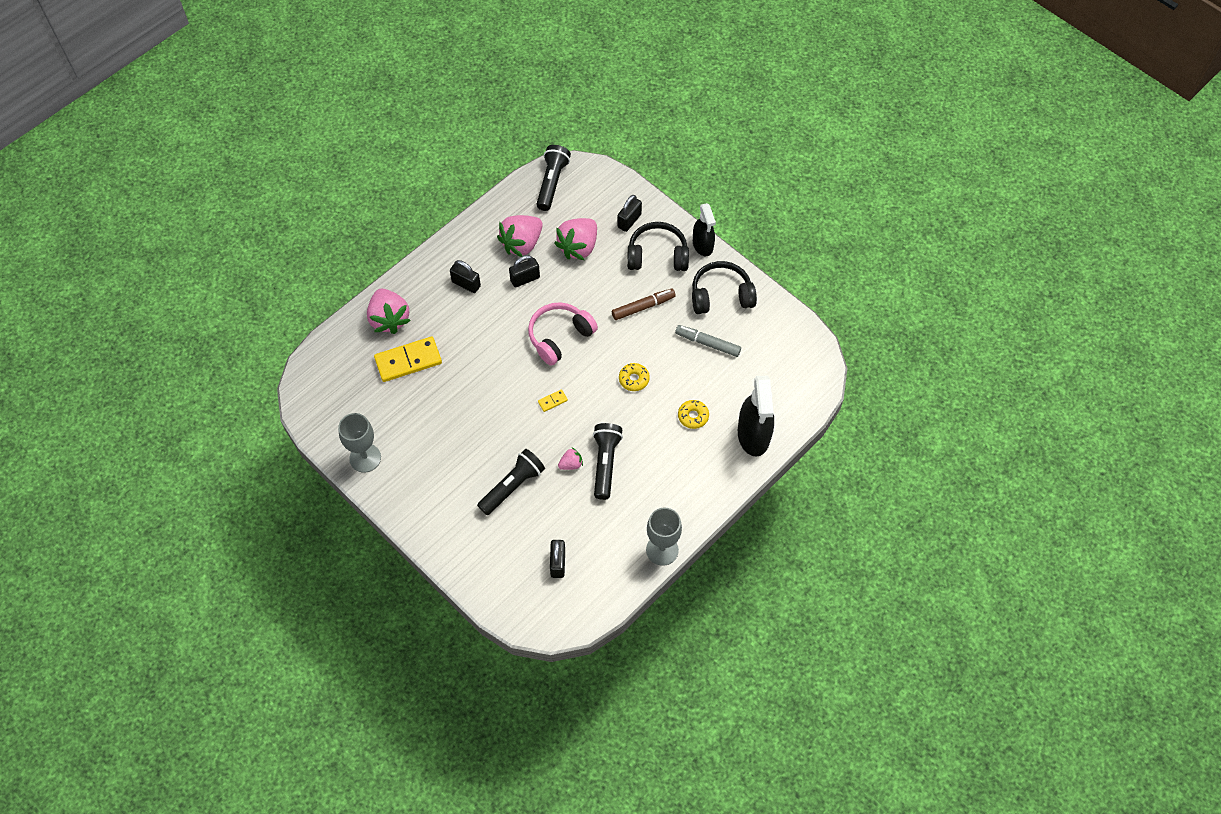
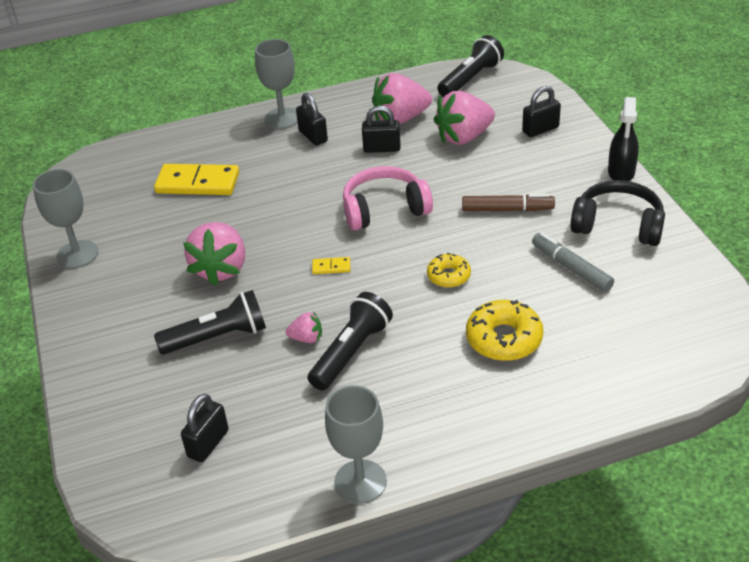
camera: 30 degrees right, 20 degrees down
pink strawberry [367,289,411,334] -> pink strawberry moved to [183,222,245,286]
black headphones [627,222,689,271] -> none
yellow donut [678,400,709,429] -> yellow donut [466,300,543,361], size x1.63
black spray bottle [738,375,774,456] -> none
none -> grey goblet [255,39,298,129]

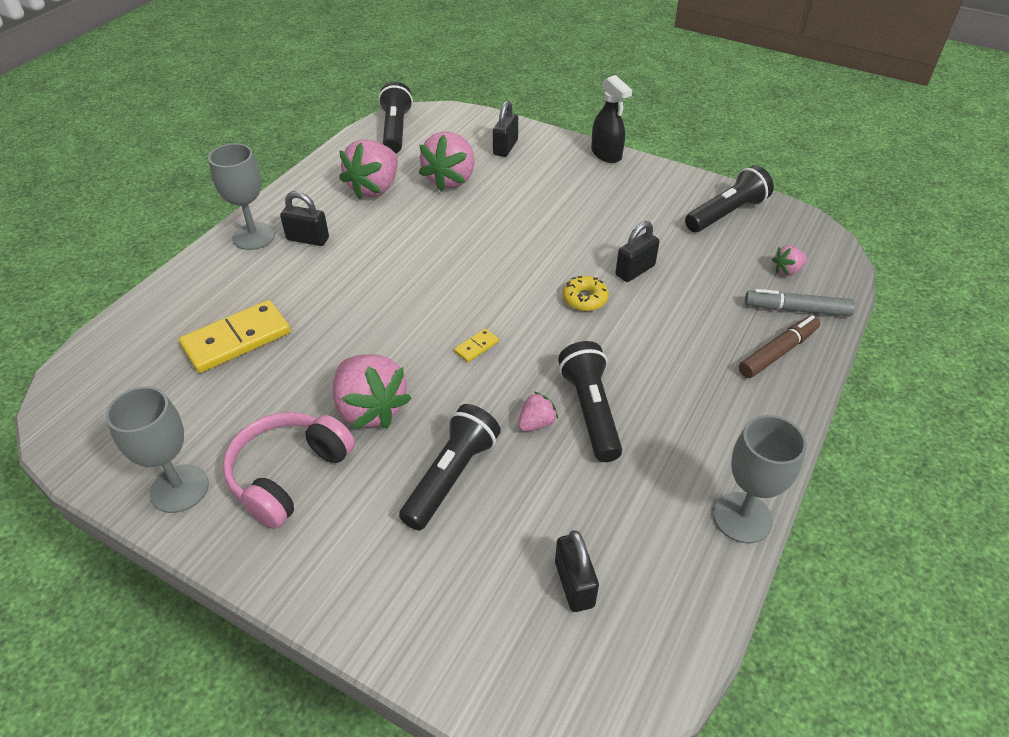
camera: 45 degrees left, 5 degrees up
pink headphones [343,166,433,230] -> pink headphones moved to [223,412,355,529]
black padlock [362,106,400,153] -> black padlock moved to [615,221,660,282]
brown marker [462,194,555,211] -> brown marker moved to [739,315,820,378]
yellow donut [466,300,543,361] -> none
grey marker [532,233,614,292] -> grey marker moved to [745,289,855,316]
black headphones [570,180,665,246] -> none
none -> black flashlight [685,165,774,232]
none -> pink strawberry [772,245,807,276]

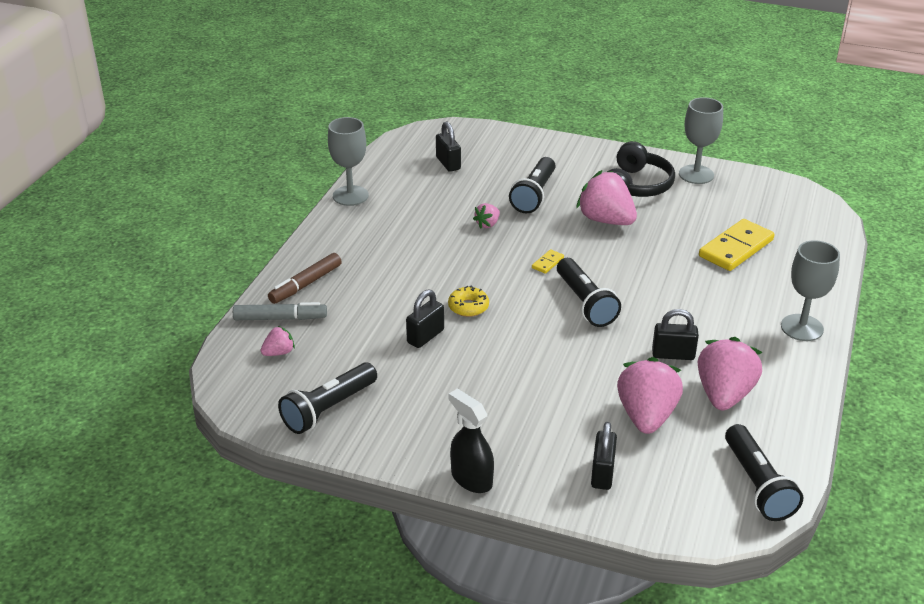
camera: 170 degrees right, 10 degrees down
pink headphones [223,412,355,529] -> black headphones [607,141,675,197]
black padlock [280,191,329,246] -> black padlock moved to [652,309,699,360]
black flashlight [558,341,622,462] -> black flashlight moved to [557,258,621,327]

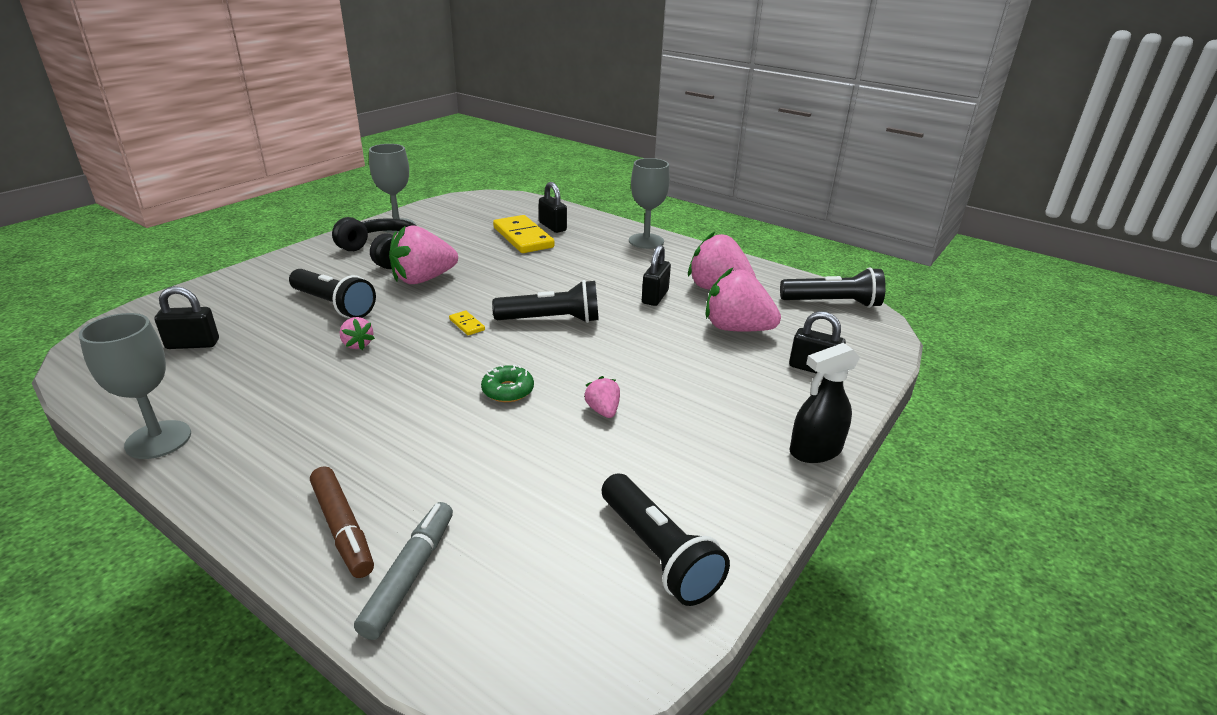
camera: 75 degrees left, 5 degrees down
pink strawberry [261,326,295,356] -> pink strawberry moved to [584,376,620,418]
black padlock [406,290,444,348] -> black padlock moved to [539,182,567,233]
yellow donut [448,286,489,317] -> green donut [481,364,534,402]

